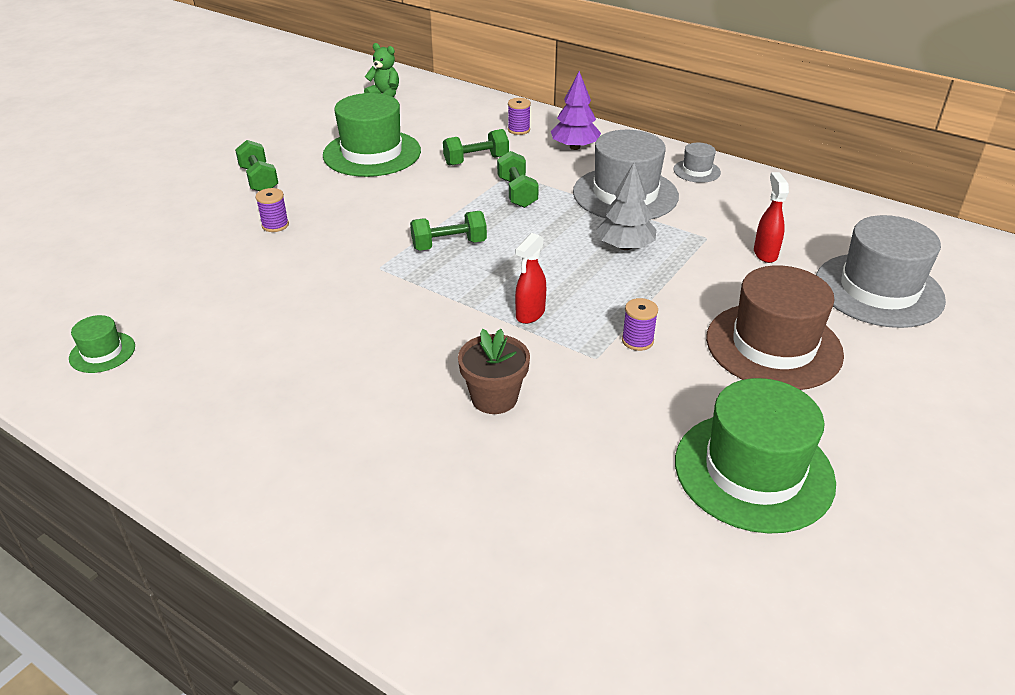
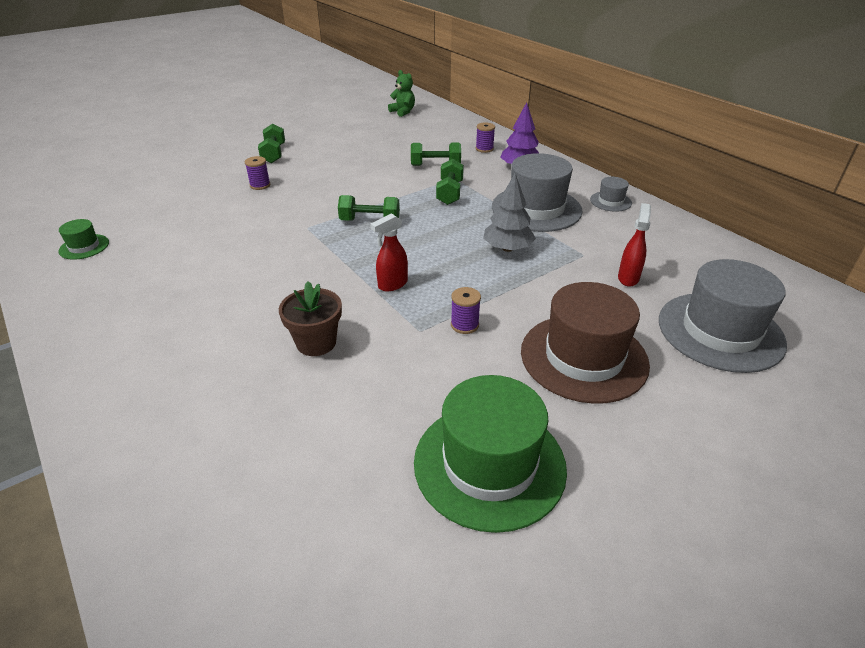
camera: 20 degrees right, 0 degrees up
green hat [323,93,421,177] -> none

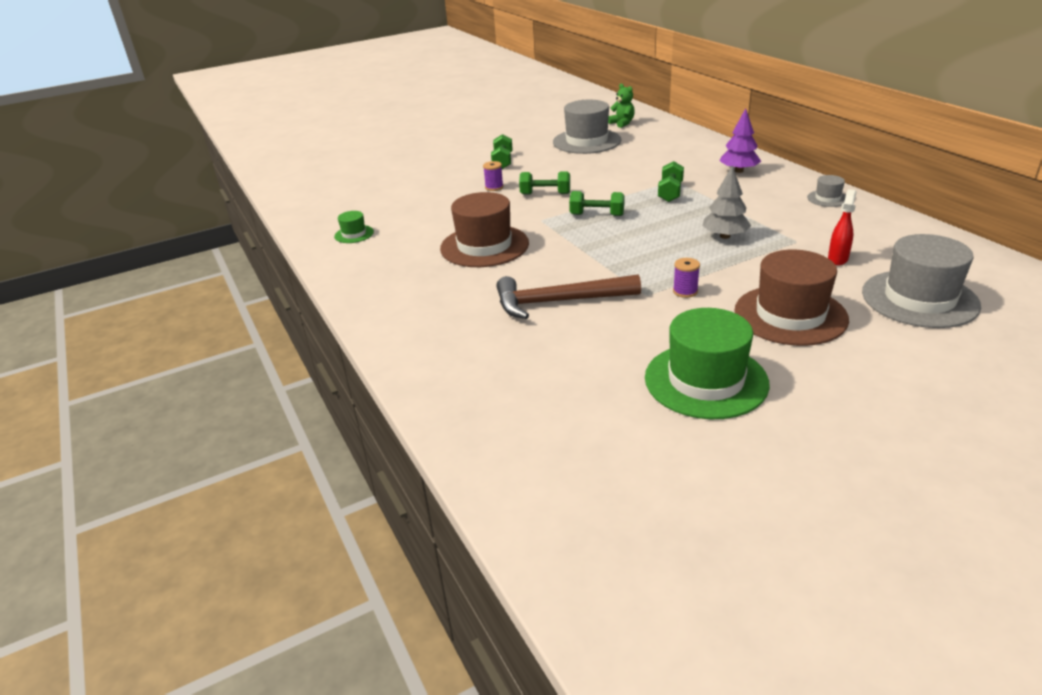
camera: 10 degrees right, 5 degrees down
brown flower pot [279,281,342,356] -> brown hammer [497,274,641,319]
red spray bottle [370,213,408,291] -> none
green dumbbell [411,143,461,166] -> green dumbbell moved to [519,171,570,195]
purple spool [476,122,495,153] -> none
grey hat [492,153,583,232] -> grey hat moved to [553,100,621,154]
none -> brown hat [440,192,529,267]

